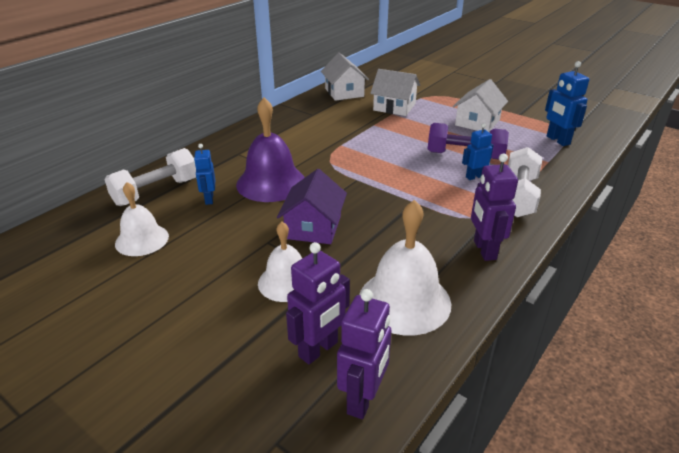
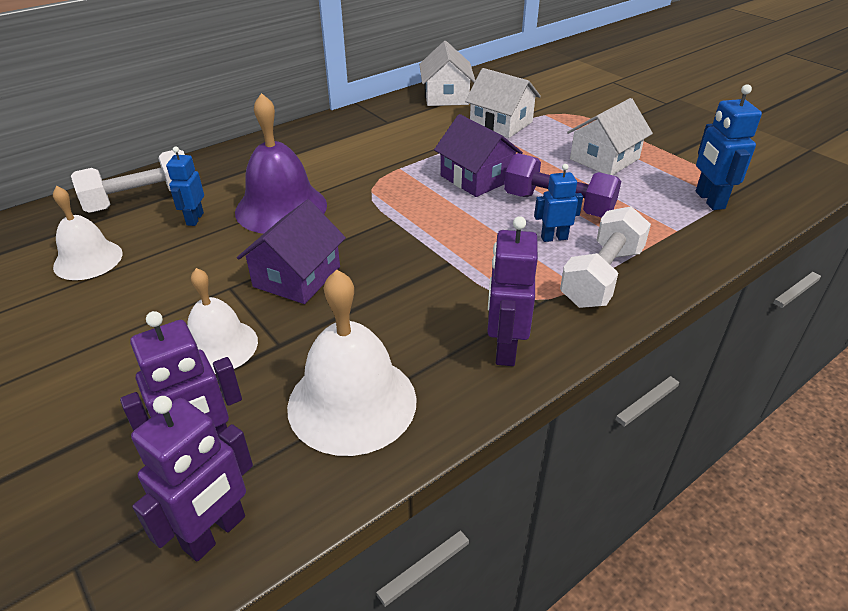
camera: 15 degrees right, 5 degrees up
none -> purple house [434,114,523,197]

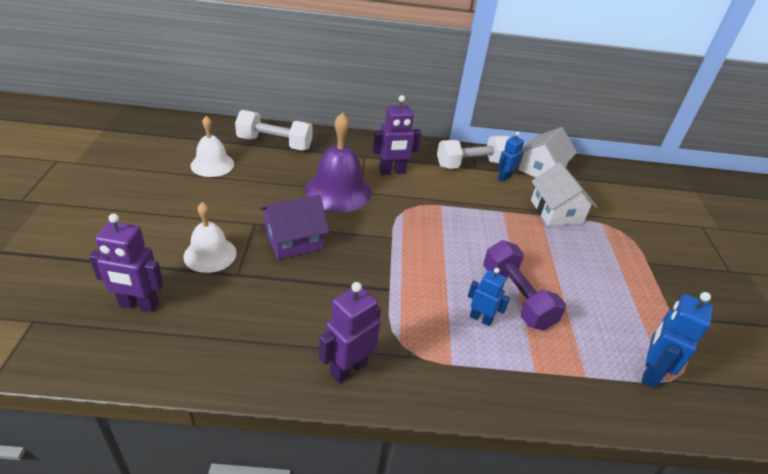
camera: 35 degrees right, 0 degrees up
purple robot [131,396,253,561] -> purple robot moved to [373,95,422,175]
blue robot [166,146,204,226] -> blue robot moved to [498,132,524,182]
white bell [287,270,417,456] -> none
purple house [434,114,523,197] -> none
white dumbbell [560,206,651,308] -> white dumbbell moved to [437,136,510,169]
white house [567,98,653,175] -> none

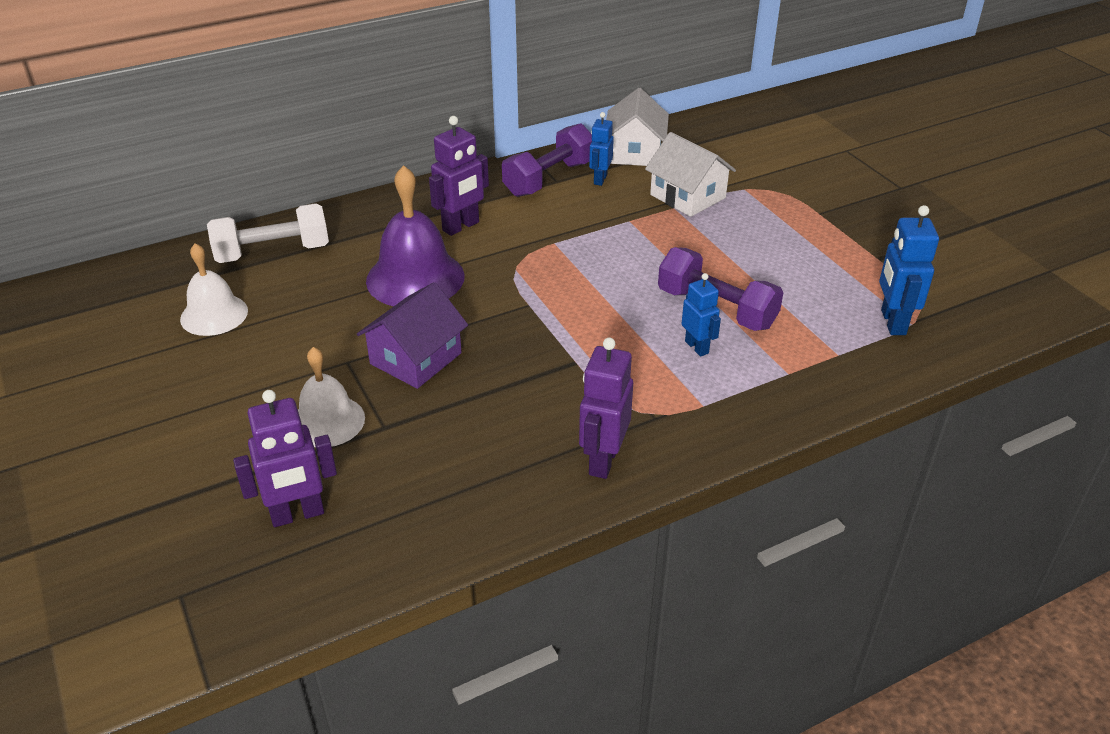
camera: 25 degrees left, 0 degrees up
white dumbbell [437,136,510,169] -> purple dumbbell [502,123,592,197]
blue robot [468,268,510,326] -> blue robot turned 60 degrees clockwise [681,273,721,357]

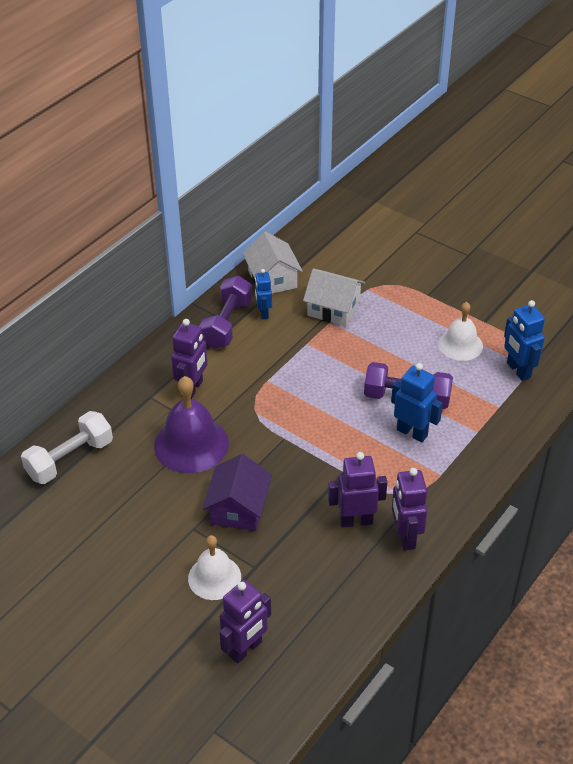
camera: 25 degrees left, 5 degrees up
white bell [180,243,248,336] -> white bell moved to [438,302,483,361]
blue robot [681,273,721,357] -> blue robot [391,363,443,443], size x1.54
none -> purple robot [328,452,387,528]

